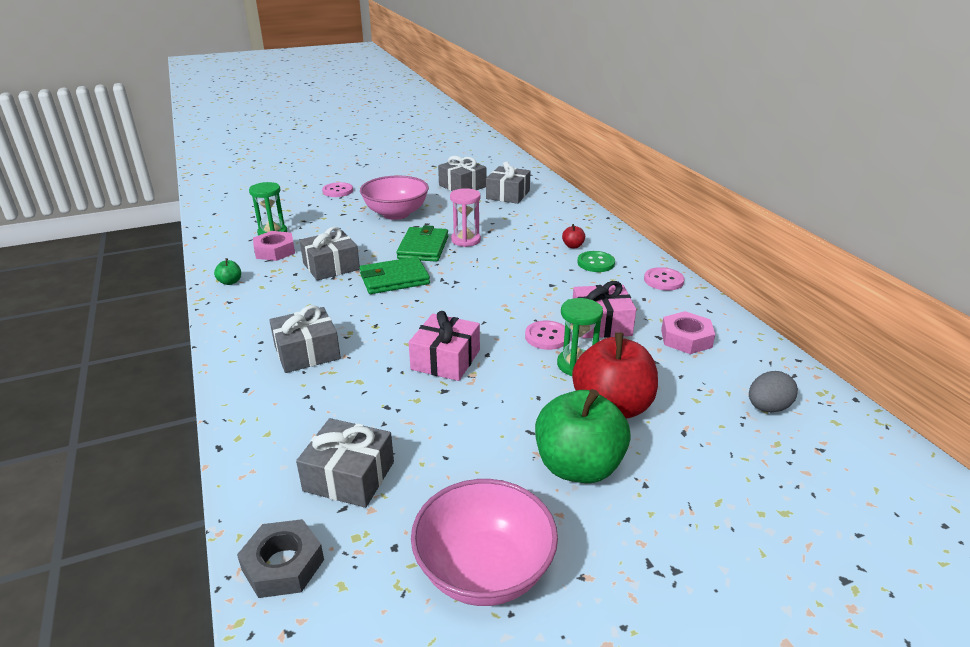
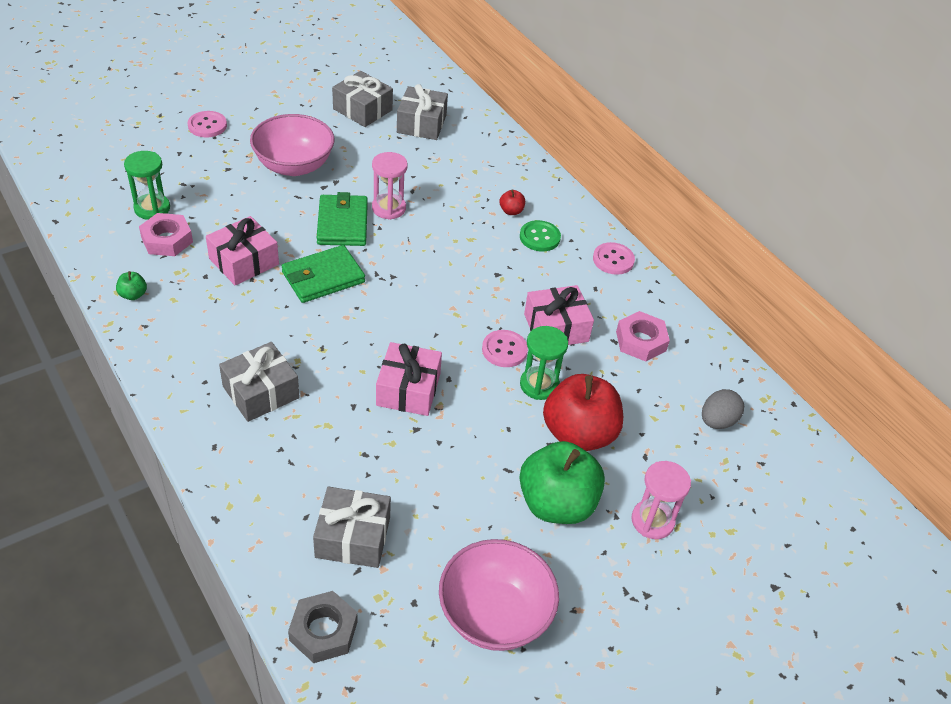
camera: 15 degrees left, 15 degrees up
grey gift [300,227,360,281] -> pink gift [206,216,279,285]
none -> pink hourglass [631,461,691,539]

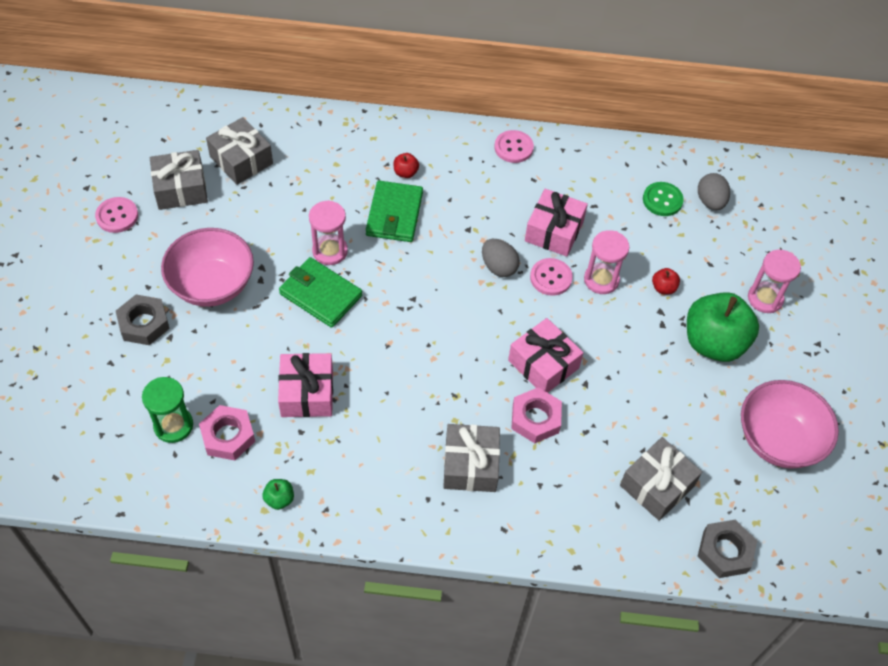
camera: 50 degrees left, 10 degrees up
pink button [188,111,227,137] -> pink button moved to [95,197,138,233]
green wallet [282,245,365,303] -> green wallet moved to [366,180,423,242]
green button [520,220,561,251] -> green button moved to [643,182,684,216]
green hourglass [520,326,568,400] -> pink hourglass [584,230,629,294]
red apple [543,374,623,451] -> red apple [652,268,680,295], size x0.40
pink nut [616,311,670,362] -> pink nut moved to [511,387,562,443]
none -> grey nut [116,294,170,345]
none -> grey egg [482,239,520,277]

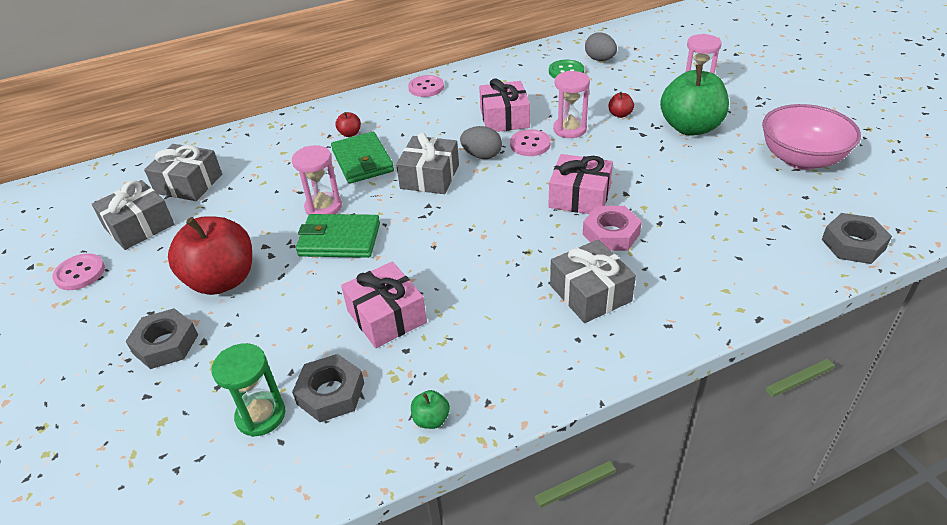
camera: 25 degrees left, 15 degrees down
pink bowl [161,228,254,307] -> red apple [168,216,252,295]
pink nut [199,405,255,460] -> grey nut [292,354,364,422]
grey gift [620,437,702,521] -> grey gift moved to [396,132,459,194]

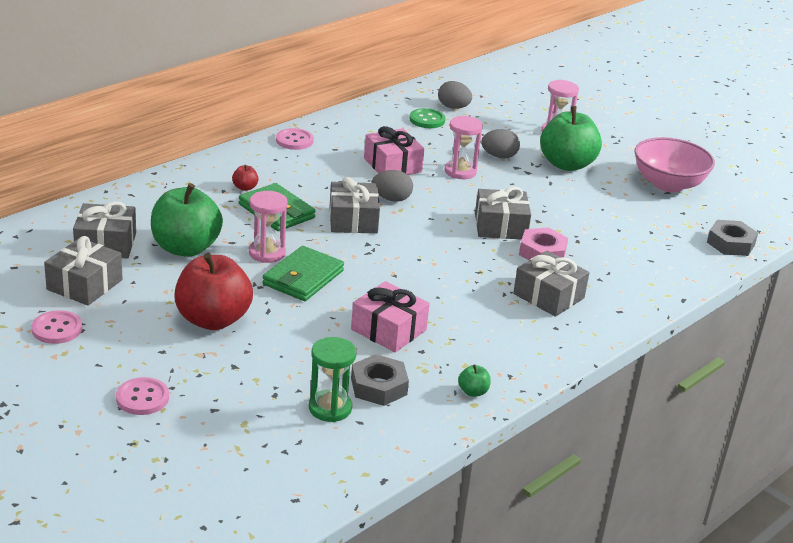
camera: 25 degrees left, 10 degrees down
grey nut [125,308,198,369] -> none
green wallet [296,214,380,258] -> green wallet turned 45 degrees counterclockwise [262,246,344,301]
pink button [510,129,551,156] -> pink button moved to [116,377,169,415]
pink gift [548,154,613,214] -> grey gift [475,186,531,240]
red apple [608,92,634,118] -> grey egg [481,129,520,159]
none -> green apple [151,183,223,257]

